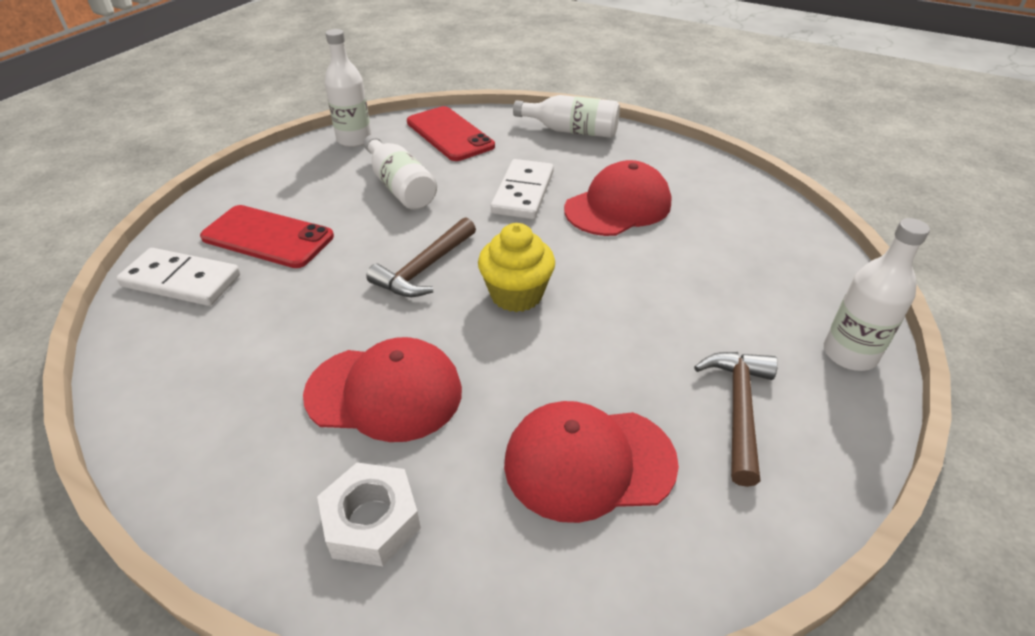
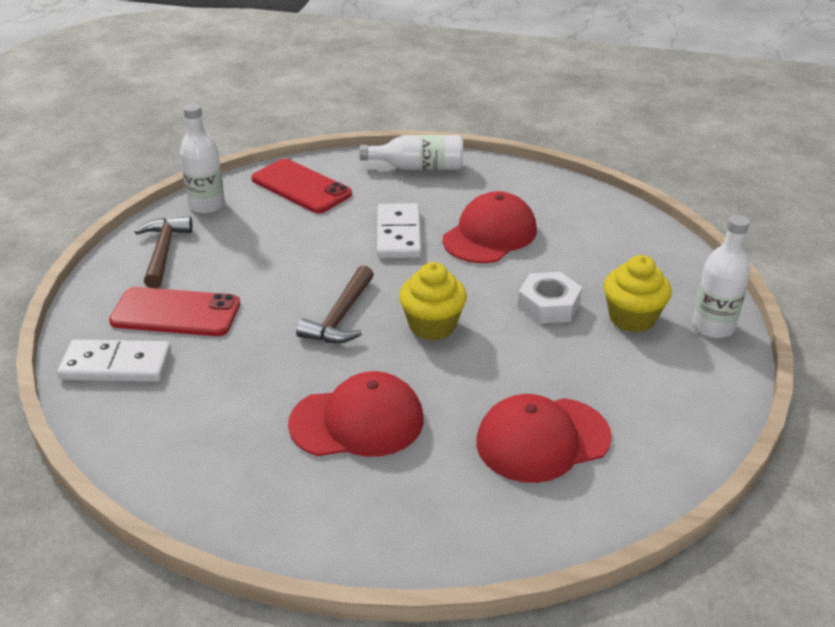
camera: 15 degrees left, 5 degrees down
white nut [317,462,421,566] -> white nut moved to [518,272,582,324]
white bottle [364,135,437,210] -> none
brown hammer [694,352,778,487] -> brown hammer moved to [135,216,193,288]
none -> yellow cupcake [604,255,672,333]

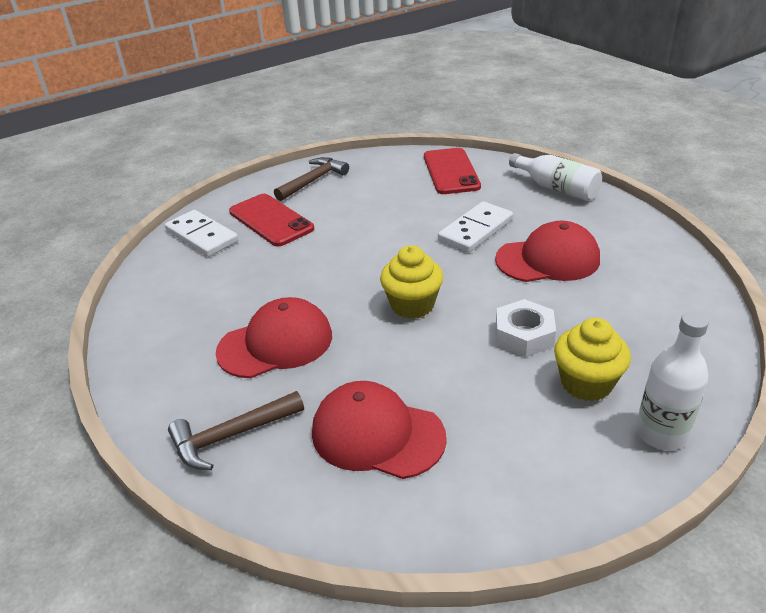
camera: 45 degrees right, 0 degrees up
white bottle [180,103,225,214] -> none
red cap [288,371,424,457] -> red cap turned 60 degrees counterclockwise [216,297,332,378]
brown hammer [296,265,374,343] -> brown hammer moved to [168,391,304,470]

